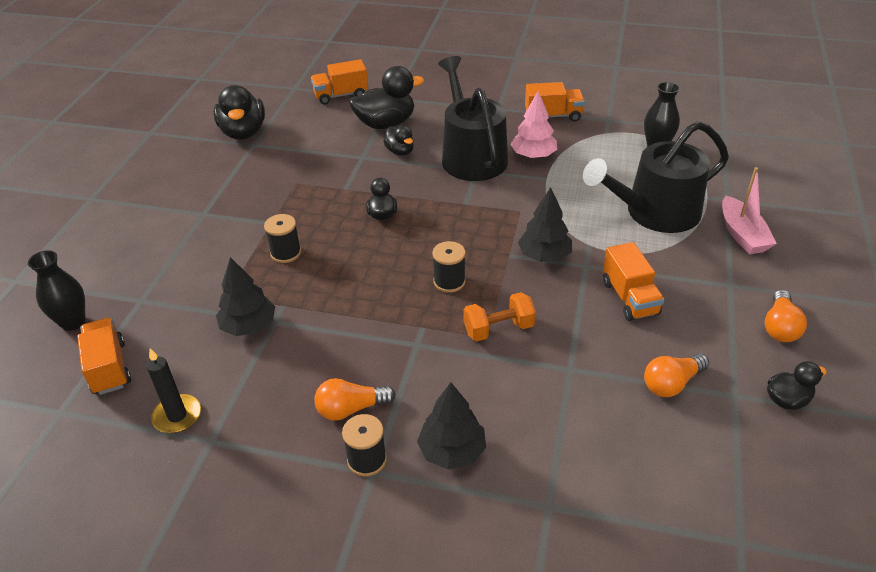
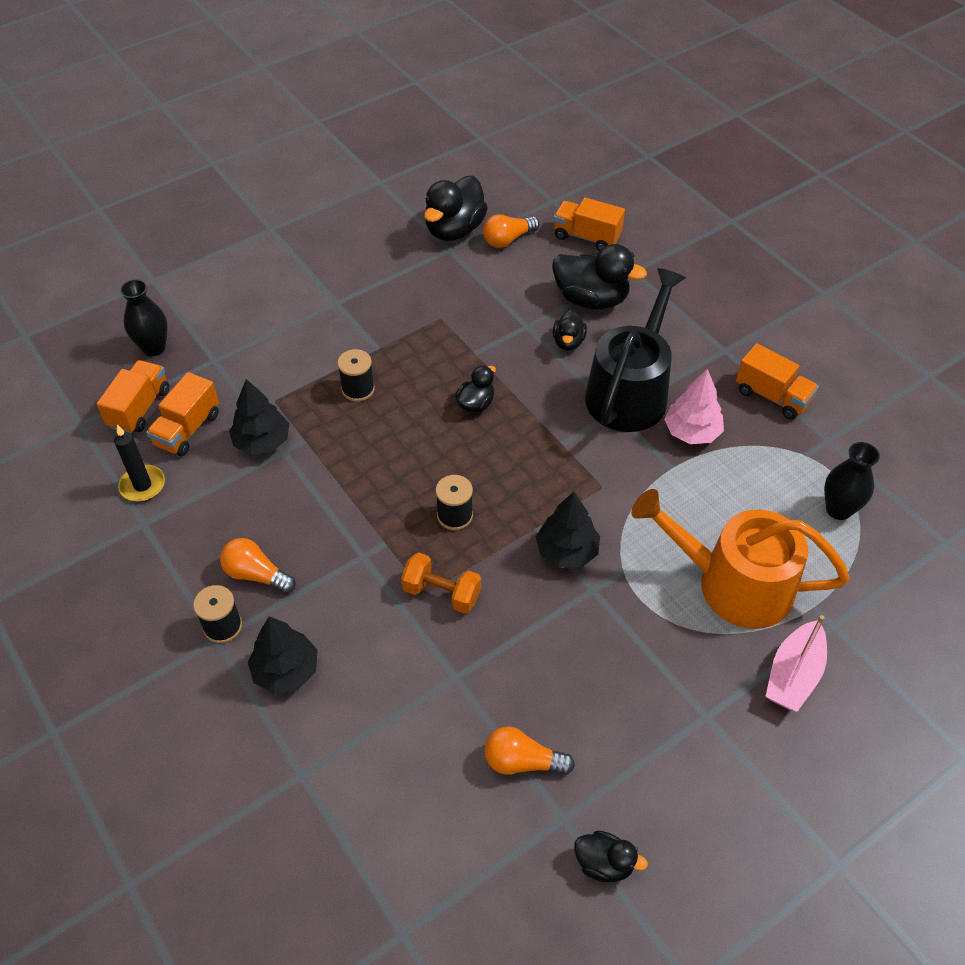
camera: 40 degrees right, 10 degrees up
black watering can [583,121,729,233] -> orange watering can [631,489,850,629]
orange truck [603,242,664,321] -> orange truck moved to [146,372,219,456]
orange light bulb [765,290,807,342] -> orange light bulb moved to [483,214,540,248]

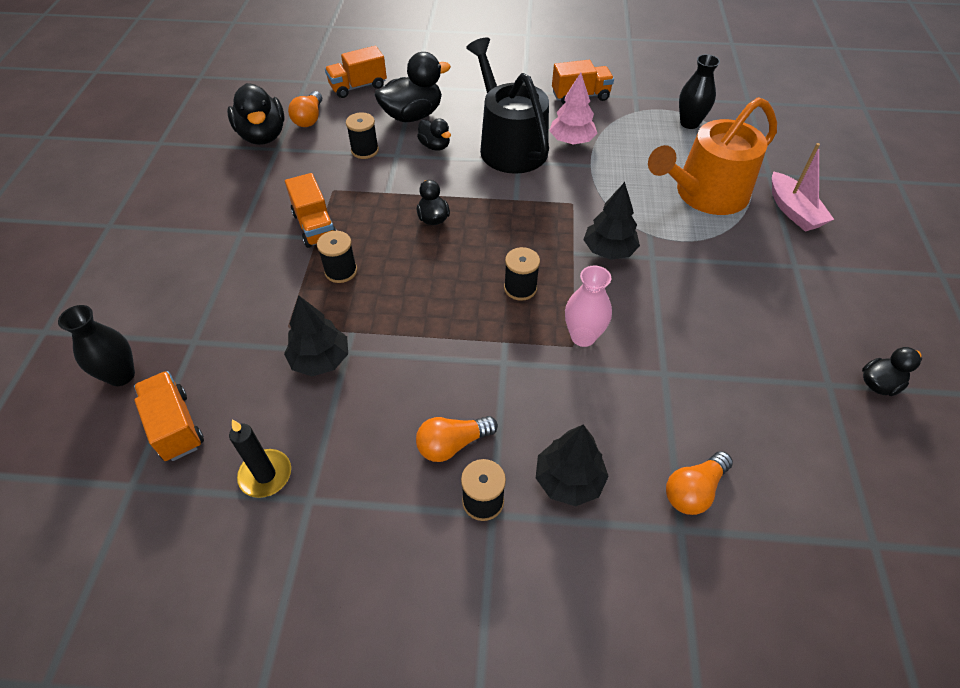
camera: 50 degrees left, 0 degrees up
orange truck [146,372,219,456] -> orange truck moved to [285,173,337,248]
orange dumbbell [401,552,481,614] -> pink vase [565,266,612,347]
orange light bulb [484,727,575,775] -> orange light bulb moved to [666,451,733,515]
none -> black spool [346,112,379,159]

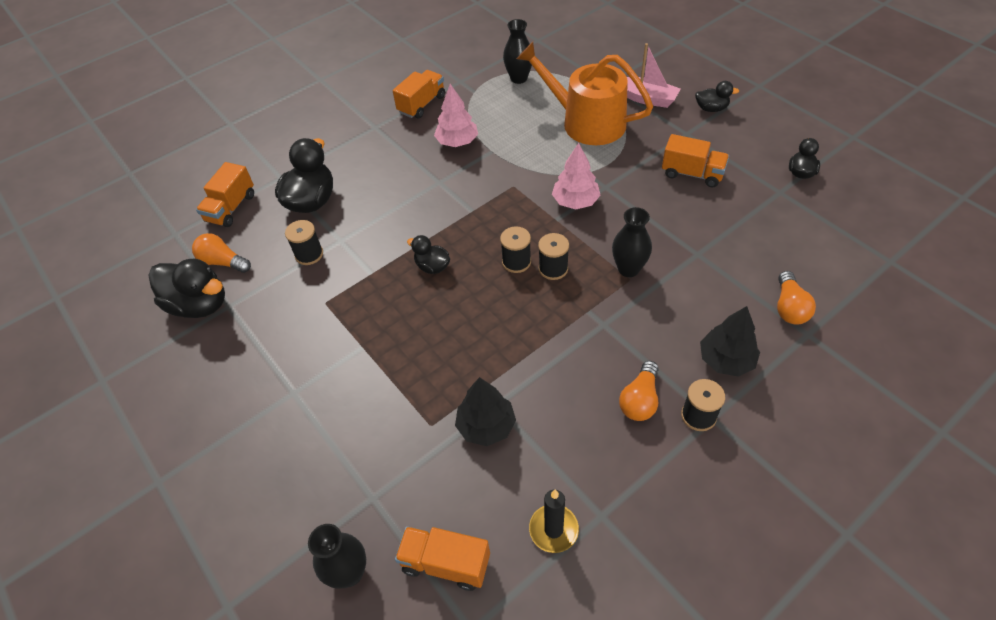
camera: 40 degrees left, 0 degrees up
orange truck [285,173,337,248] -> orange truck moved to [662,134,729,187]
orange light bulb [288,91,322,127] -> orange light bulb turned 150 degrees clockwise [192,233,251,273]
black spool [317,231,357,283] -> black spool moved to [500,226,531,273]
black duck [417,118,451,151] -> black duck moved to [695,81,739,112]
black watering can [466,37,549,174] -> none
pink vase [565,266,612,347] -> black vase [612,207,652,277]
black tree [583,182,640,260] -> pink tree [552,143,601,209]
orange watering can [648,97,777,215] -> orange watering can turned 105 degrees clockwise [517,42,653,145]

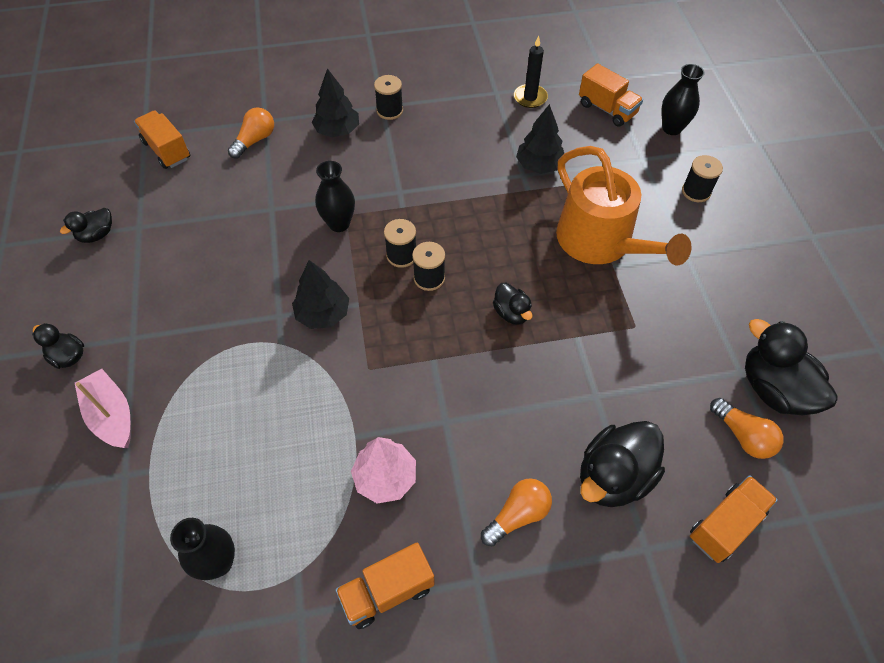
camera: 155 degrees left, 5 degrees up
black spool [285,220,323,265] -> black spool moved to [682,155,723,202]
orange watering can [517,42,653,145] -> orange watering can moved to [556,146,692,265]
pink tree [552,143,601,209] -> black tree [292,260,349,329]
orange light bulb [619,361,658,421] -> orange light bulb moved to [481,478,552,546]
orange truck [662,134,729,187] -> orange truck moved to [134,110,190,169]

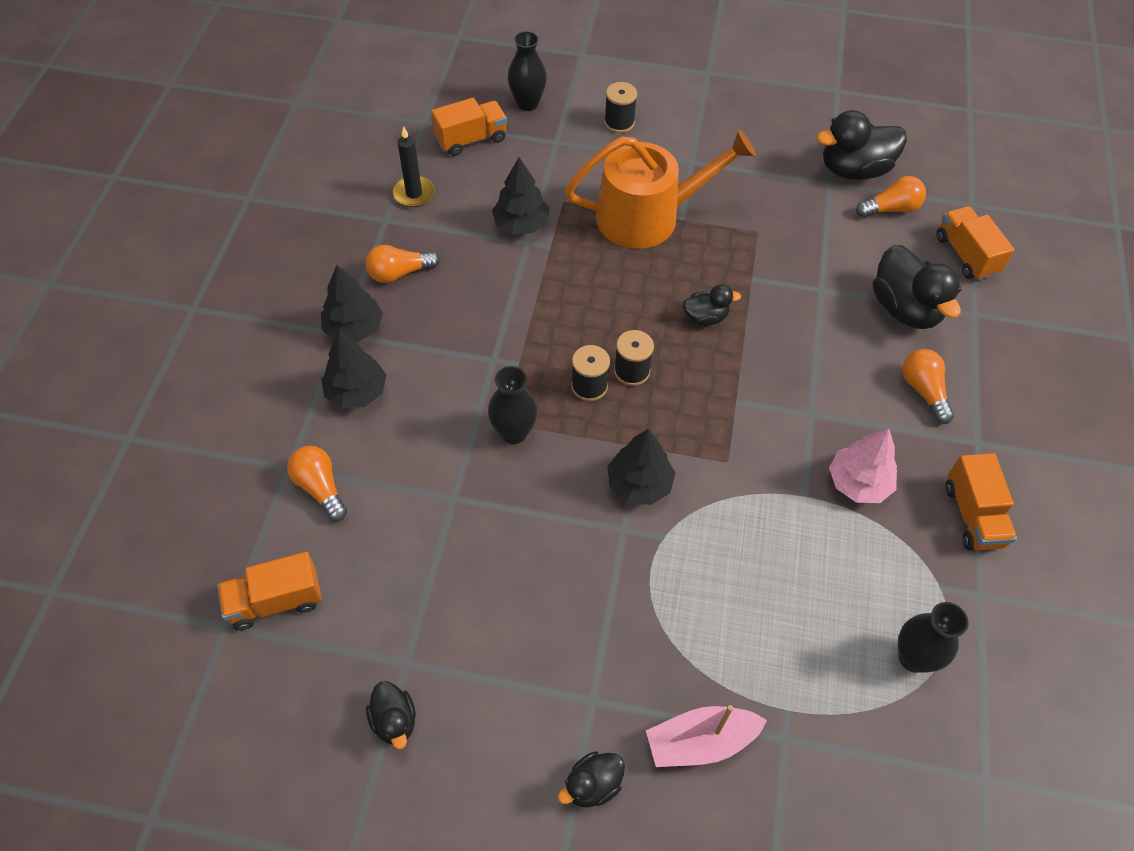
camera: 70 degrees left, 0 degrees up
black spool [374,75,403,120] -> black tree [321,265,383,342]
none -> orange light bulb [366,245,440,283]

